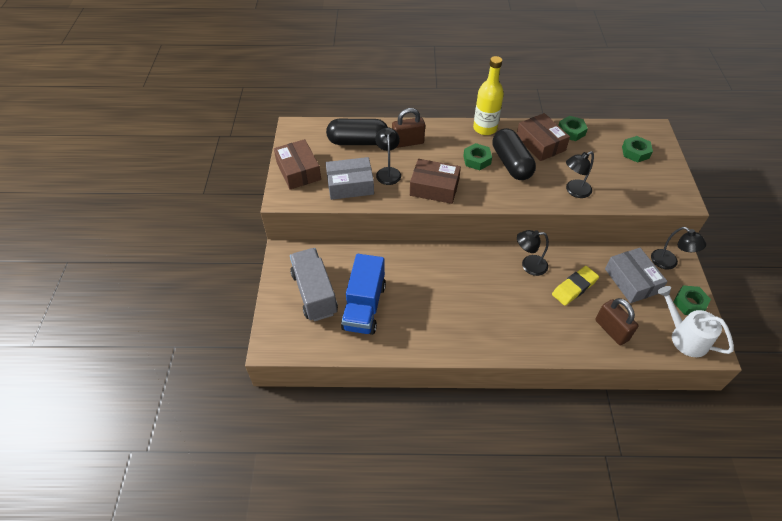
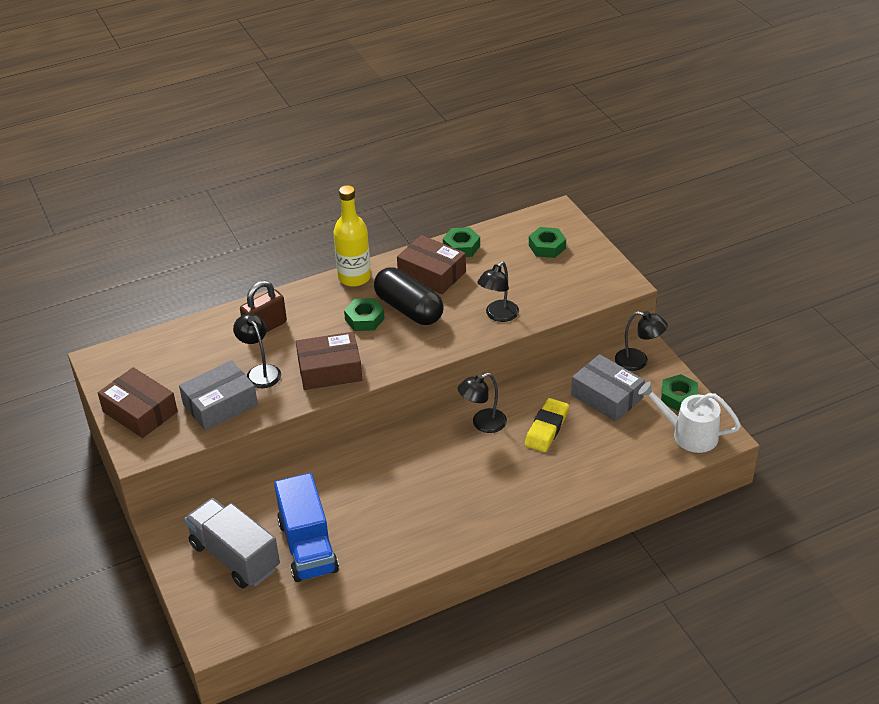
camera: 25 degrees left, 10 degrees down
black capsule [326,119,388,145] -> none
brown padlock [595,298,639,345] -> none

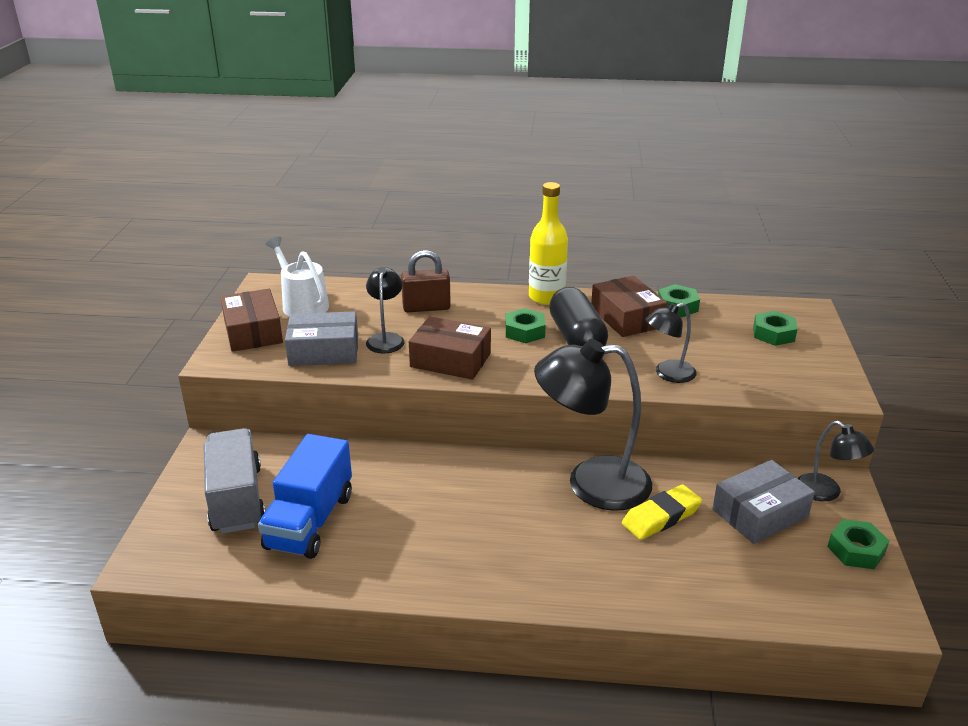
camera: 30 degrees right, 10 degrees down
black lamp [458,373,507,433] -> black lamp [534,339,652,511], size x1.93
grey box [571,354,645,421] -> grey box turned 75 degrees clockwise [712,460,815,544]
white watering can [638,381,741,453] -> white watering can moved to [265,237,329,317]

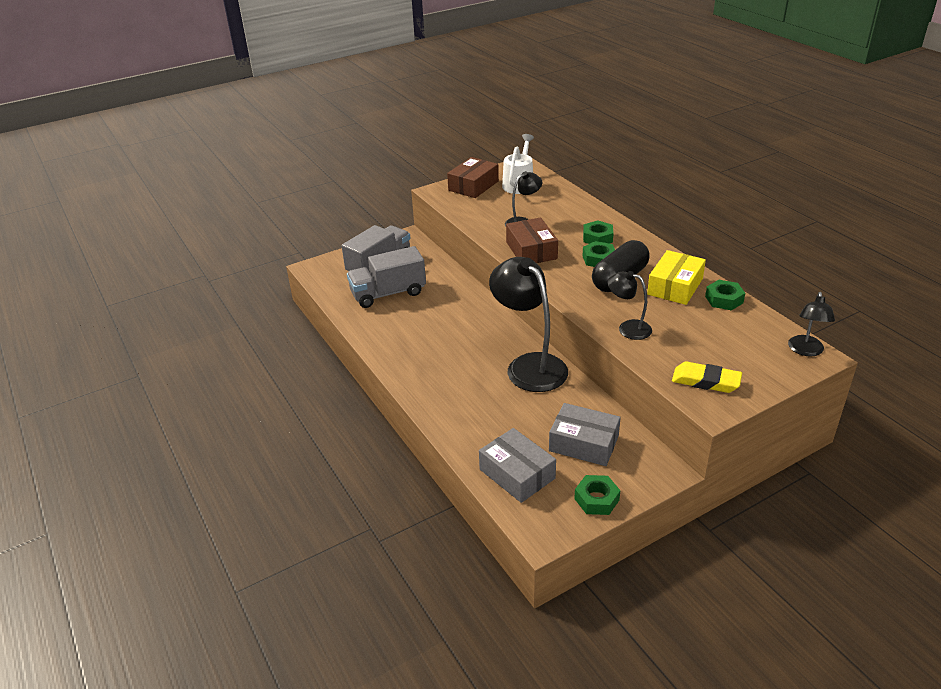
camera: 55 degrees right, 5 degrees up
blue truck [258,434,352,559] -> grey truck [347,246,426,308]
grey box [285,311,358,366] -> grey box moved to [479,428,556,503]
brown padlock [401,250,451,312] -> none
yellow bottle [529,182,568,305] -> none
brown box [591,276,667,337] -> yellow box [647,250,706,305]
yellow eraser [622,485,702,540] -> yellow eraser moved to [672,362,742,393]
green nut [753,311,798,346] -> green nut moved to [583,220,614,244]
black lamp [797,421,874,501] -> black lamp moved to [788,292,835,356]

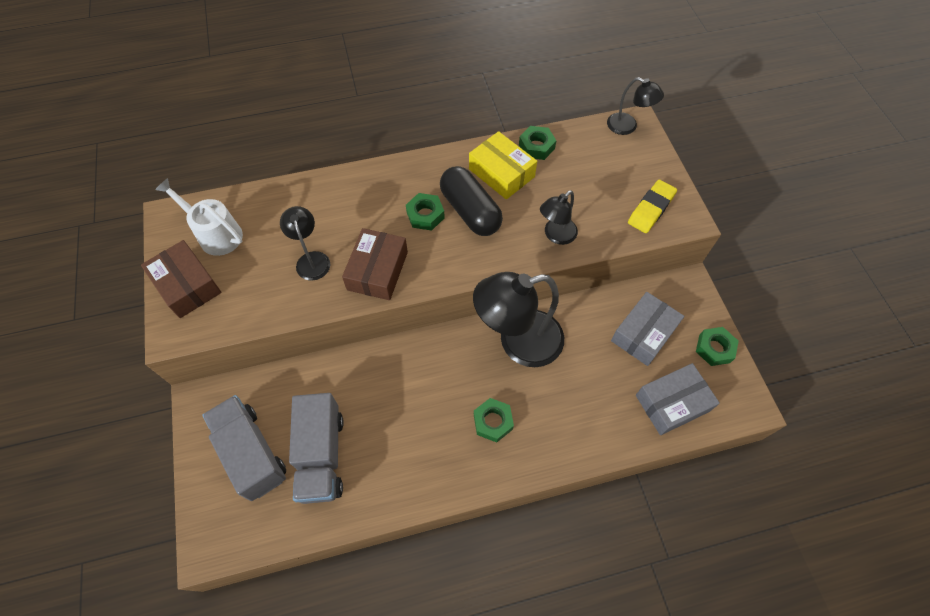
camera: 75 degrees left, 25 degrees up
brown box [506,217,558,263] -> brown box turned 75 degrees counterclockwise [342,228,408,300]
green nut [583,220,614,244] -> green nut moved to [474,398,514,442]

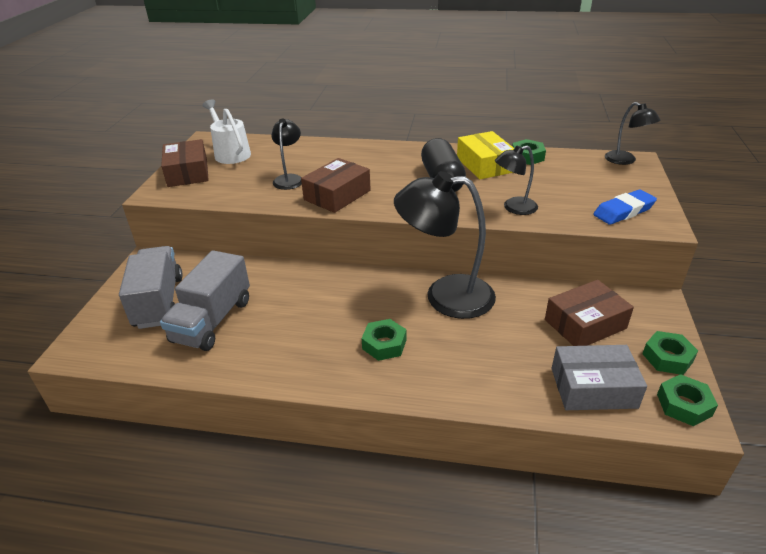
camera: 25 degrees right, 25 degrees down
green nut [406,193,445,231] -> green nut moved to [657,374,718,426]
grey box [611,292,684,366] -> brown box [545,280,634,346]
yellow eraser [628,180,677,233] -> blue eraser [593,189,657,225]

